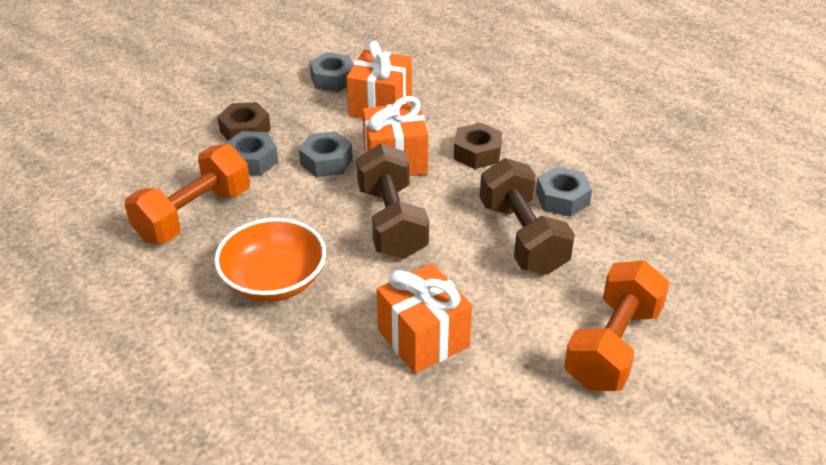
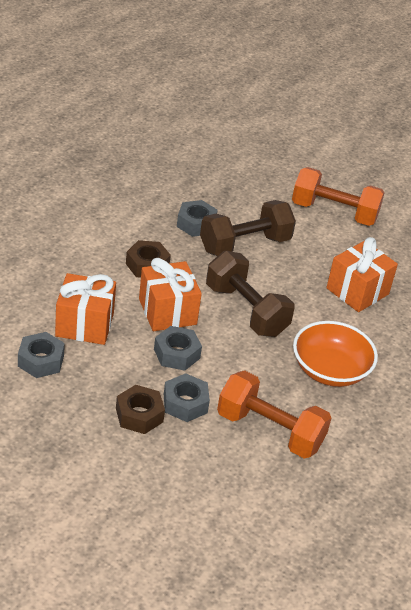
camera: 105 degrees left, 0 degrees up
brown dumbbell [356,144,429,259] -> brown dumbbell turned 75 degrees clockwise [206,251,295,337]

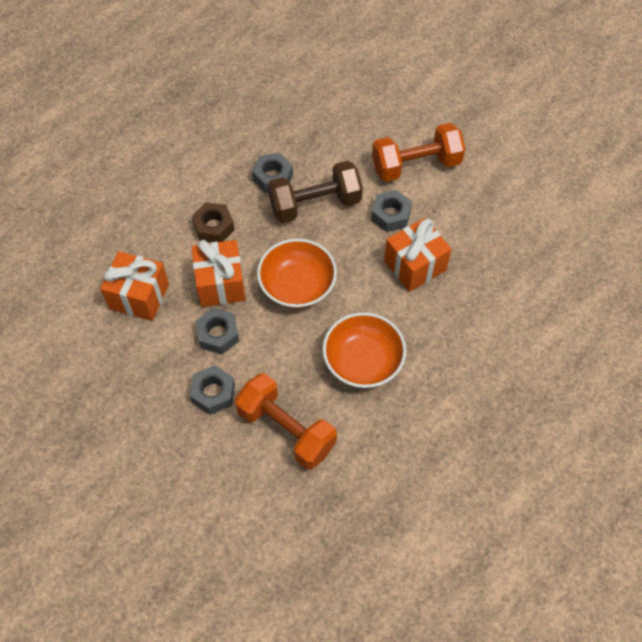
camera: 15 degrees right, 20 degrees up
grey nut [18,332,65,378] -> grey nut moved to [371,190,412,232]
brown nut [116,385,165,434] -> none
brown dumbbell [206,251,295,337] -> orange bowl [257,239,337,308]
orange dumbbell [292,167,384,226] -> orange dumbbell turned 45 degrees counterclockwise [372,123,465,182]

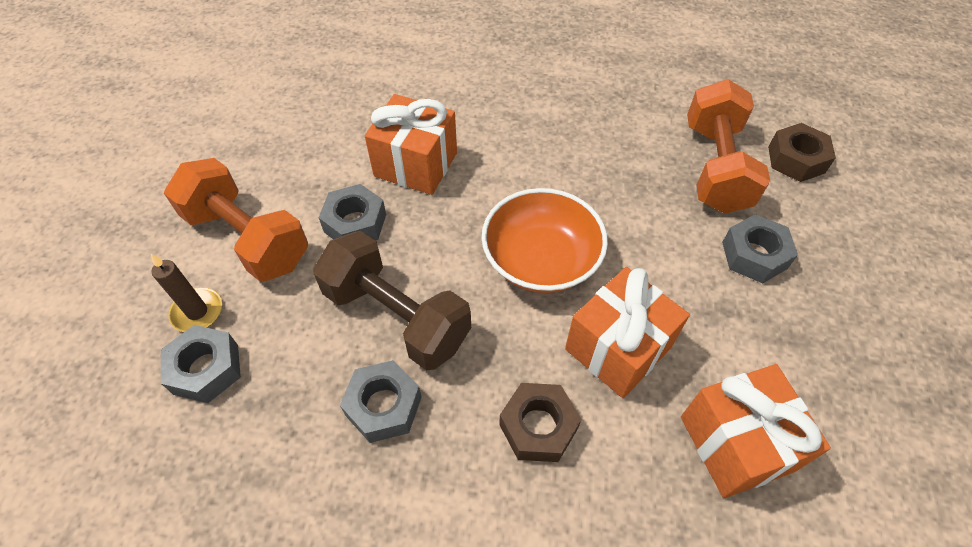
camera: 125 degrees left, 5 degrees down
grey nut [196,308,239,355] -> grey nut moved to [161,325,241,403]
orange bowl [323,312,406,388] -> none
none -> brown candle [151,254,222,332]
none -> brown nut [768,123,836,182]

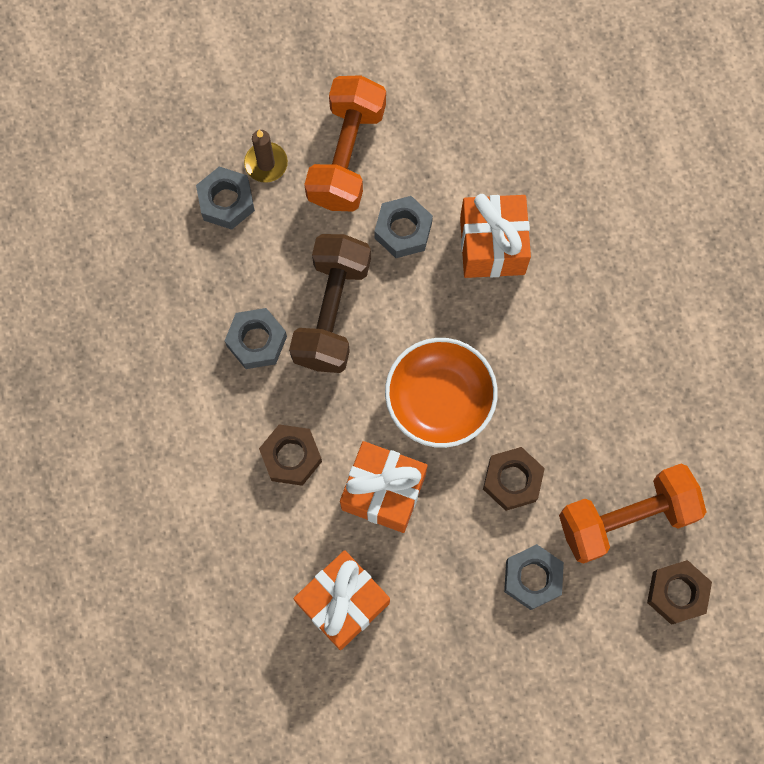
camera: 65 degrees right, 20 degrees up
none -> brown nut [483,447,545,511]

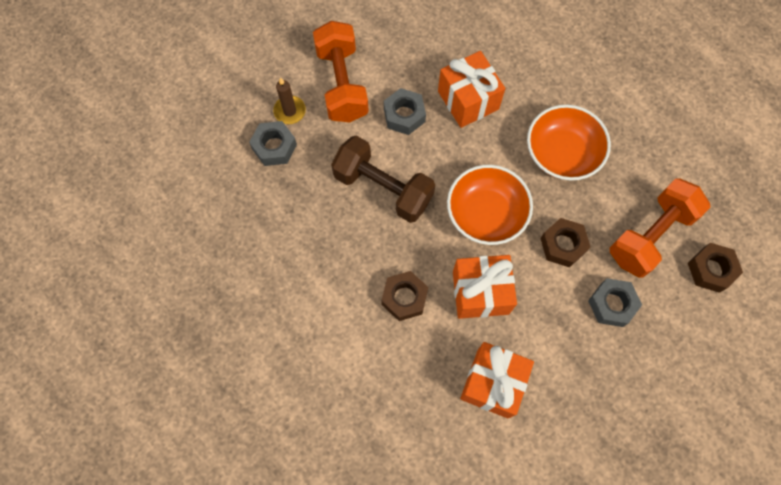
camera: 25 degrees left, 5 degrees down
grey nut [225,308,287,369] -> none
brown dumbbell [289,234,371,373] -> brown dumbbell turned 45 degrees counterclockwise [331,135,435,223]
none -> orange bowl [527,105,611,181]

